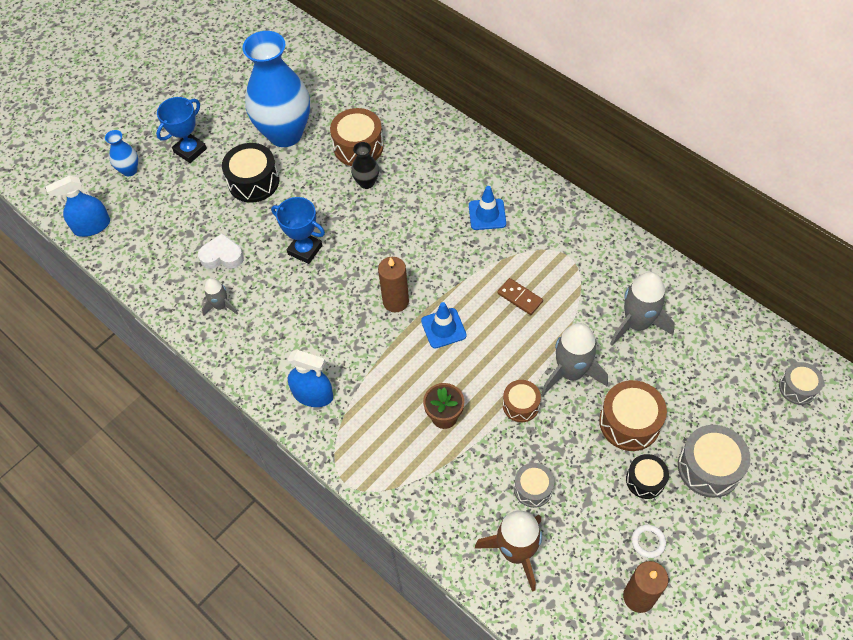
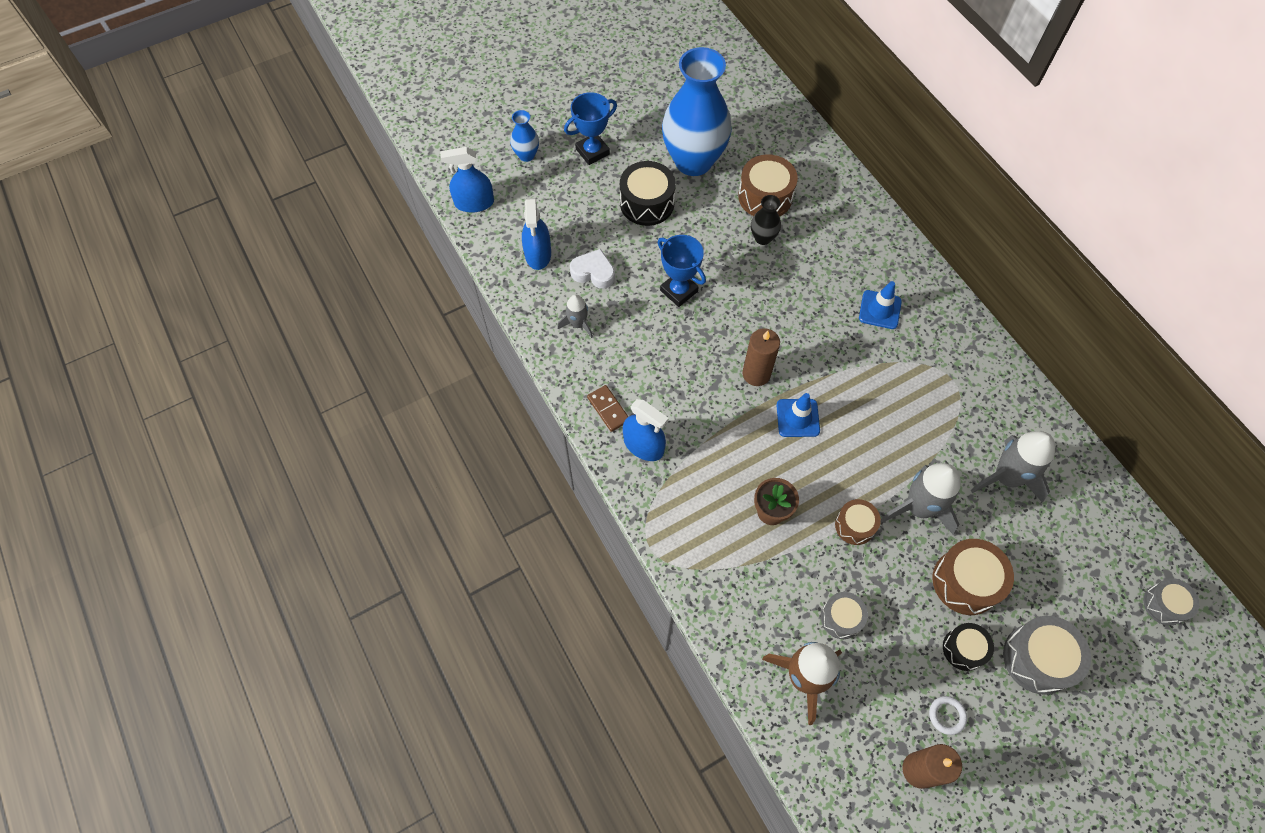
camera: 15 degrees right, 5 degrees up
brown domino [497,278,543,315] -> brown domino moved to [587,385,629,432]
none -> blue spray bottle [522,198,551,270]

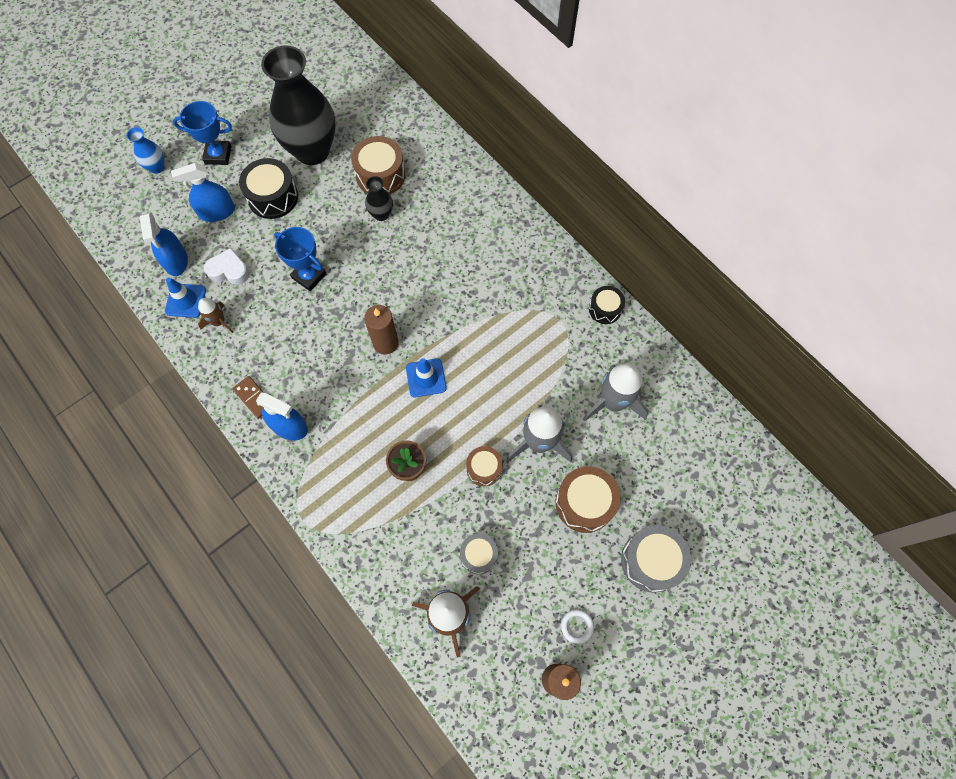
camera: 10 degrees left, 5 degrees up
blue spray bottle [440,147,494,213] -> blue spray bottle moved to [171,163,235,222]
grey rocket [557,295,593,338] -> brown rocket [198,298,234,333]
blue trophy [564,92,617,165] -> blue trophy turned 45 degrees clockwise [173,101,232,165]
blue vase [662,47,732,176] -> black vase [261,46,336,165]
blue traffic cone [859,281,902,329] -> blue traffic cone moved to [165,277,206,318]
black drum [943,623,994,671] -> black drum moved to [589,286,625,324]
grey drum [1143,578,1199,626] -> none

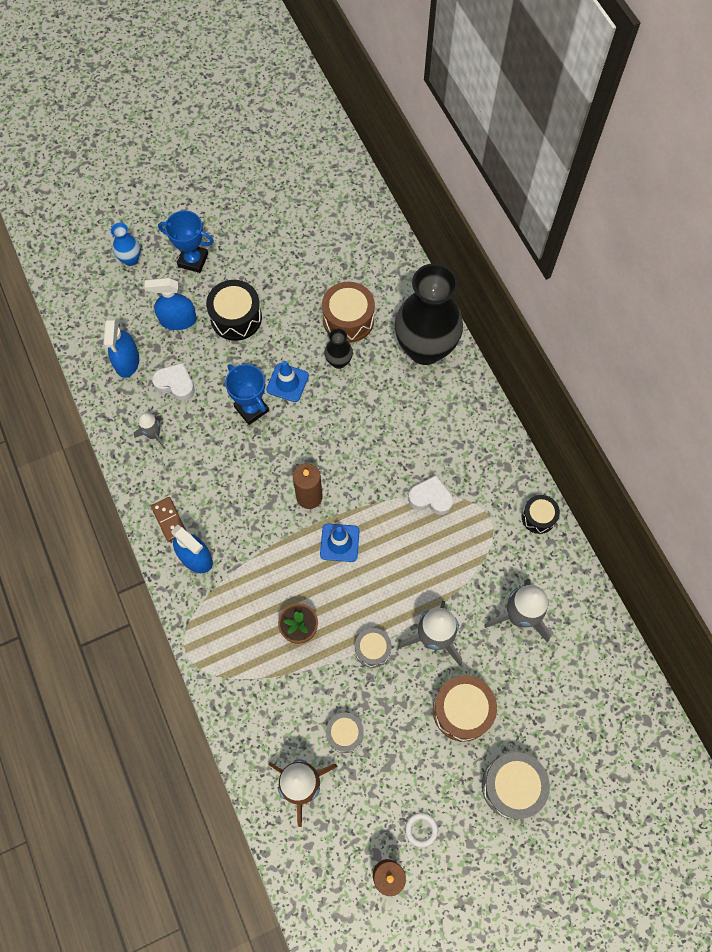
camera: 15 degrees right, 0 degrees up
blue traffic cone [165,277,206,318] -> blue traffic cone moved to [266,361,309,402]
brown rocket [198,298,234,333] -> grey rocket [134,413,166,449]
black vase [261,46,336,165] -> black vase moved to [395,263,463,365]
brown drum [466,446,503,486] -> grey drum [355,628,392,668]
none -> white heart [408,475,453,515]

